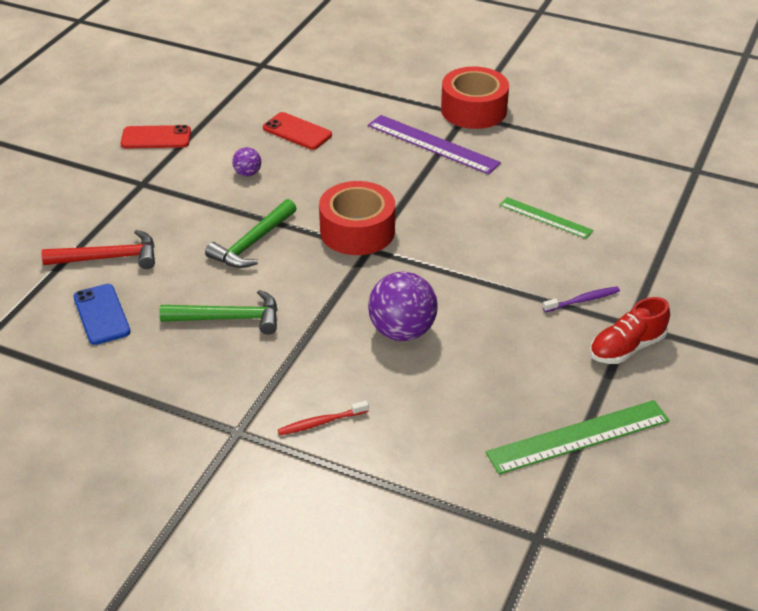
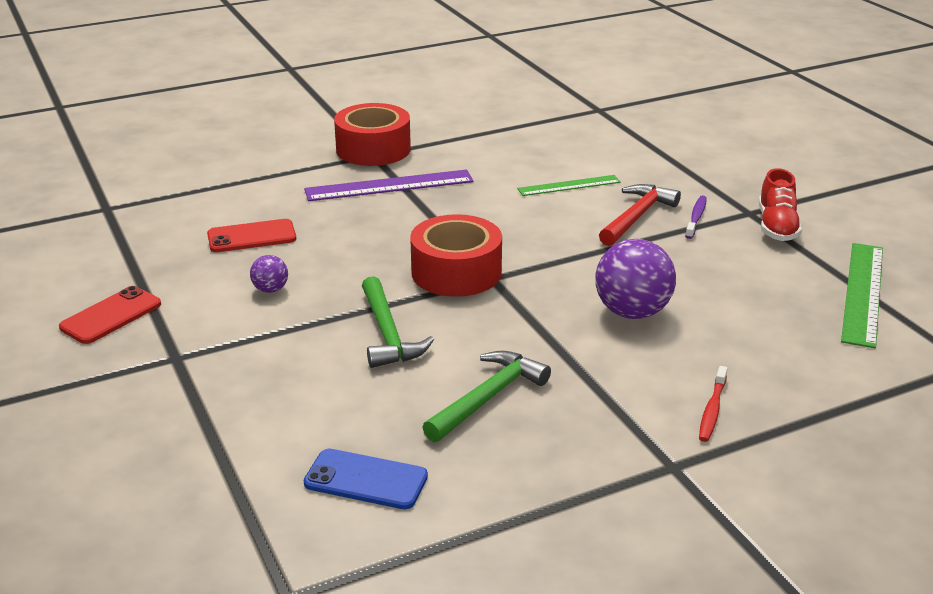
camera: 50 degrees left, 10 degrees down
red hammer [42,230,155,269] -> red hammer moved to [599,184,681,246]

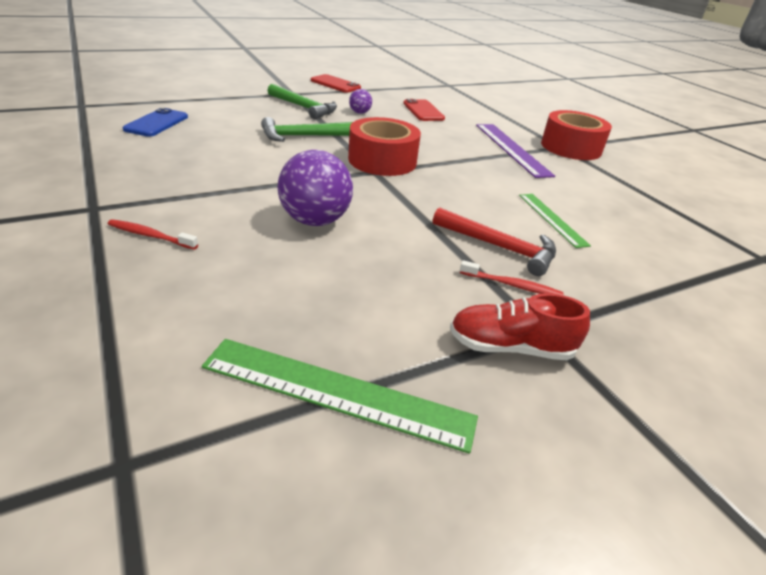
camera: 85 degrees right, 5 degrees up
green hammer [422,351,551,442] -> green hammer moved to [267,84,337,119]
purple toothbrush [685,195,707,239] -> red toothbrush [460,260,564,295]

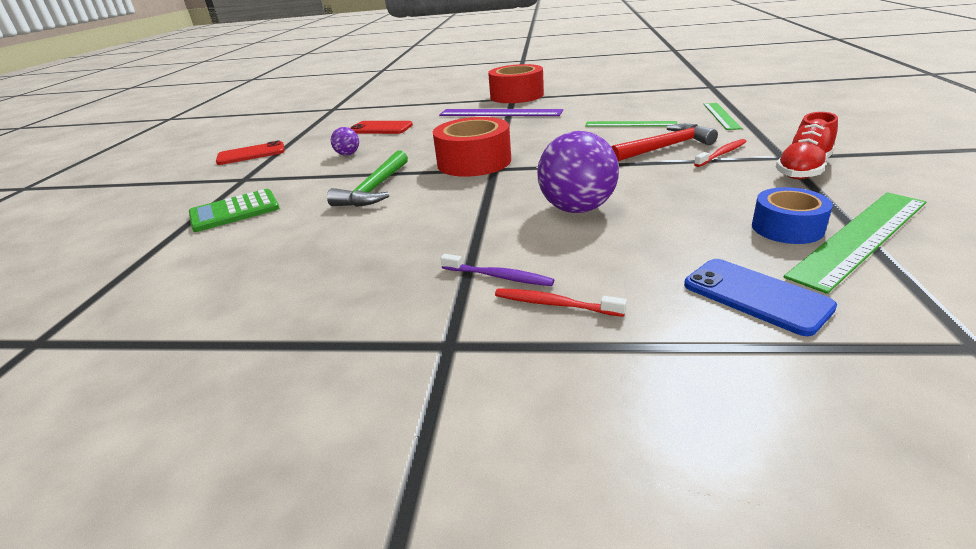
camera: 50 degrees left, 5 degrees down
red toothbrush [108,219,198,249] -> red toothbrush turned 60 degrees clockwise [495,288,627,317]
blue phone [123,108,188,137] -> blue phone moved to [684,259,837,336]
green hammer [267,84,337,119] -> none
none -> green calculator [189,189,279,232]
none -> purple toothbrush [440,254,554,286]
none -> green ruler [703,103,742,130]
none -> blue tape [752,187,833,244]

